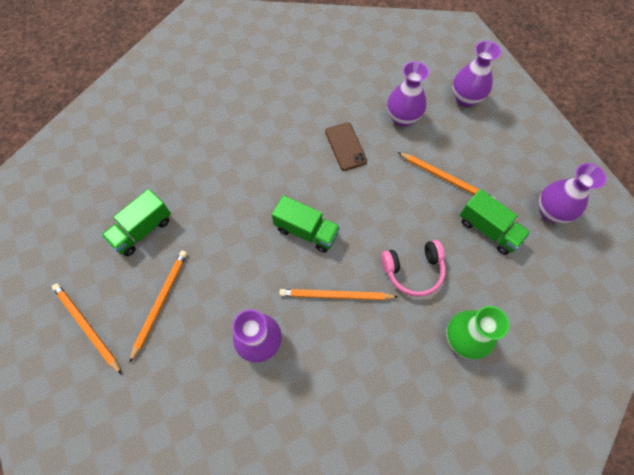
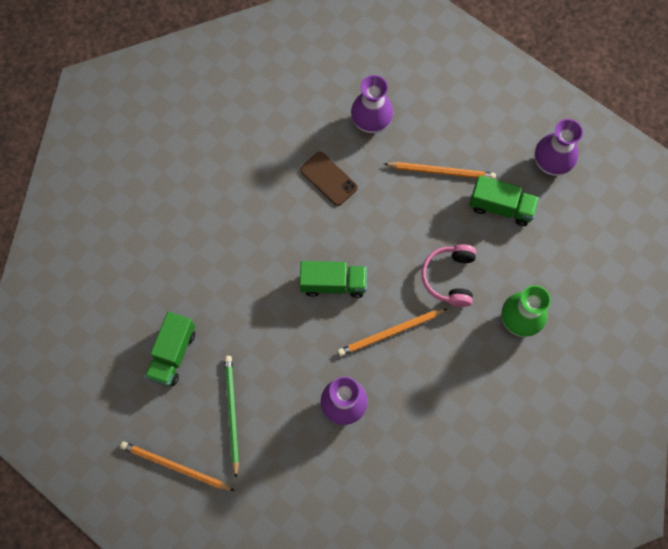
camera: 25 degrees left, 5 degrees up
orange pencil [129,251,187,363] -> green pencil [224,356,239,478]
pink headphones [381,240,446,297] -> pink headphones turned 135 degrees clockwise [421,244,476,307]
purple vase [453,41,501,107] -> none

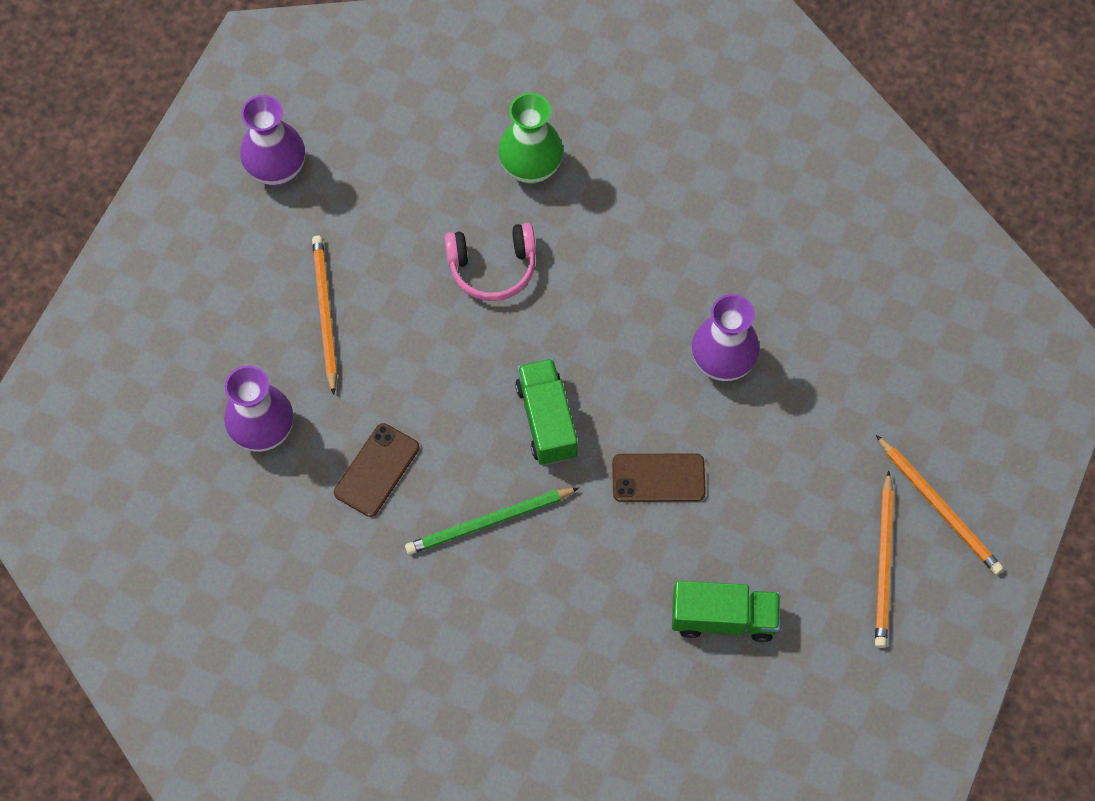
camera: 105 degrees left, 5 degrees down
green pencil [224,356,239,478] -> green pencil moved to [405,488,579,554]
orange pencil [338,308,448,356] -> orange pencil moved to [876,435,1003,575]
green truck [469,175,539,226] -> none
none -> brown phone [612,453,706,502]

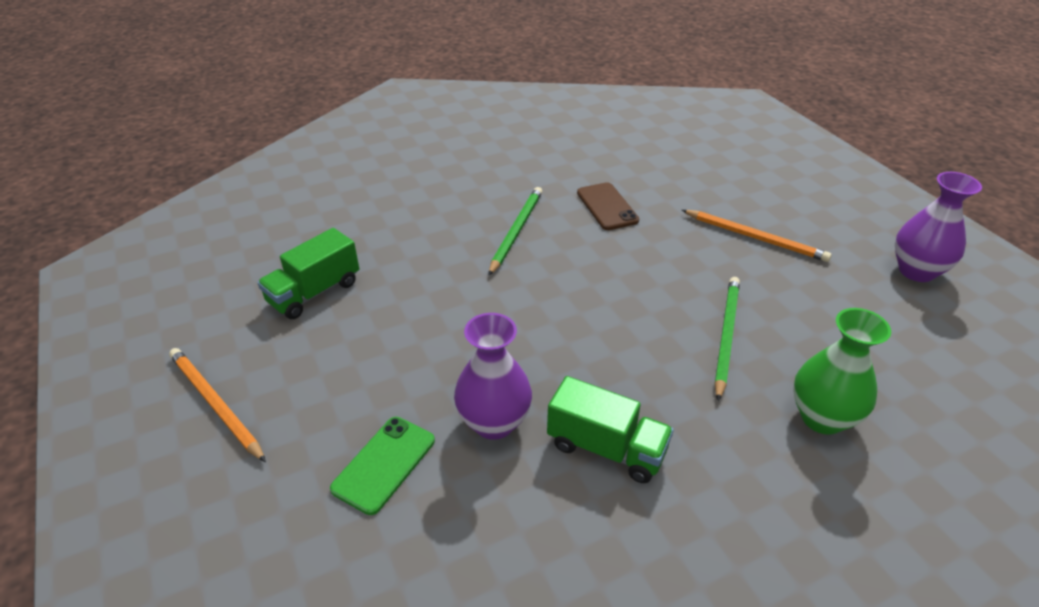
camera: 130 degrees right, 25 degrees down
purple vase [224,365,293,452] -> none
pink headphones [444,223,536,301] -> green pencil [715,277,740,401]
green truck [515,359,578,465] -> green truck moved to [547,376,674,483]
brown phone [612,453,706,502] -> none
orange pencil [876,435,1003,575] -> none
none -> green phone [330,417,435,515]

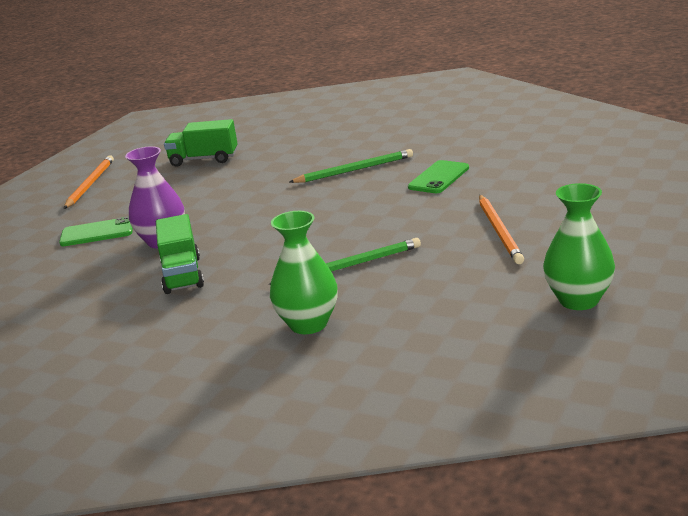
camera: 55 degrees right, 15 degrees down
brown phone [577,182,639,230] -> green phone [408,160,469,193]
purple vase [895,172,982,282] -> green vase [543,183,615,310]

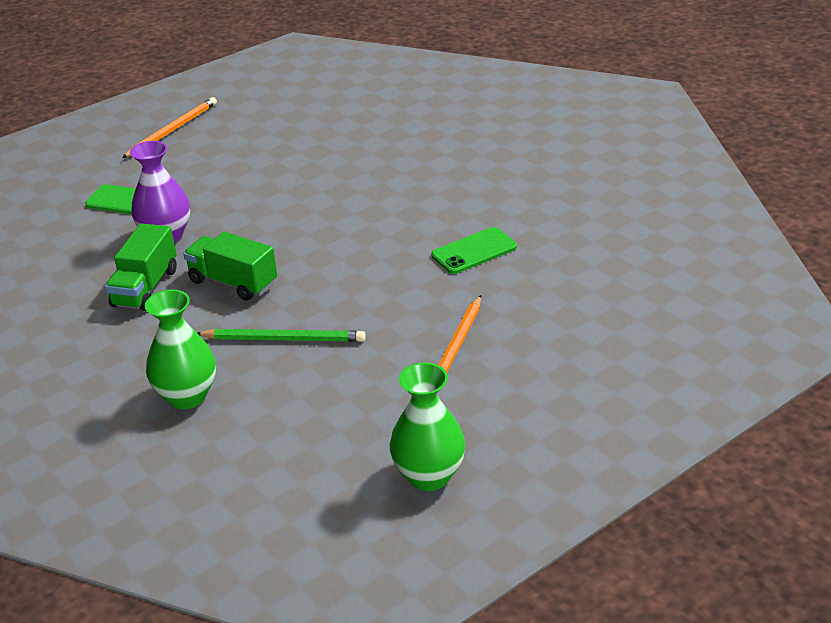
camera: 25 degrees right, 10 degrees up
green truck [164,119,238,167] -> green truck moved to [183,232,277,301]
green pencil [289,149,413,183] -> none

